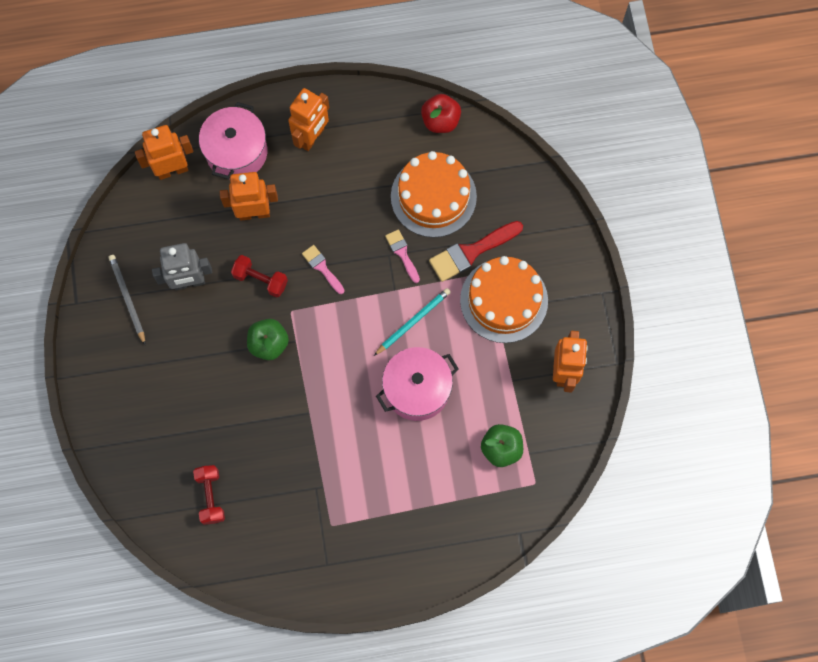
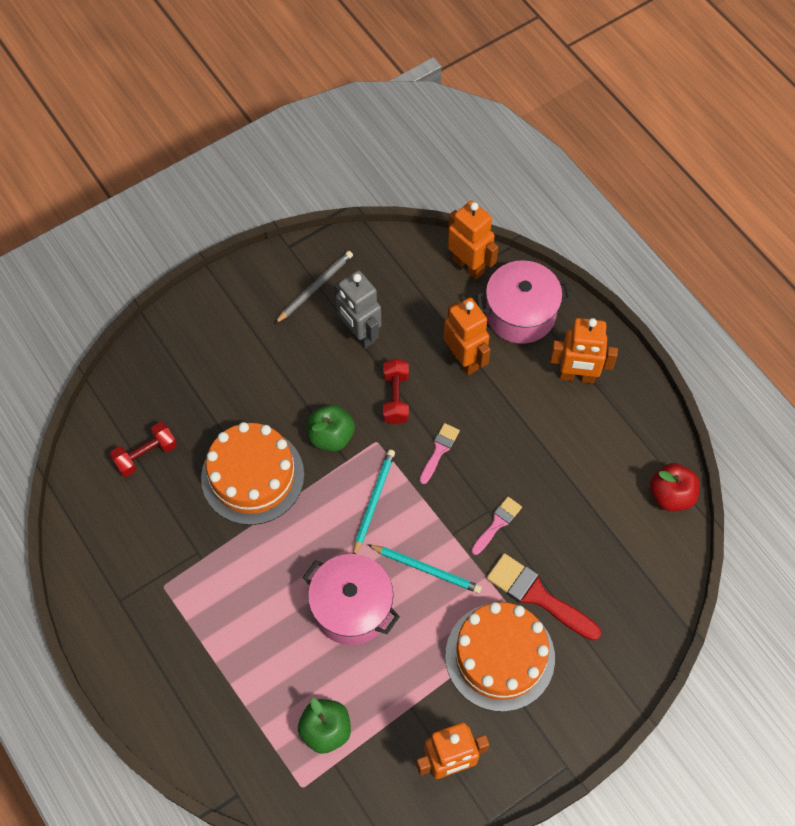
camera: 65 degrees right, 10 degrees down
orange cake [391,151,477,238] -> orange cake moved to [201,422,304,525]
none -> turquoise pencil [353,450,395,554]

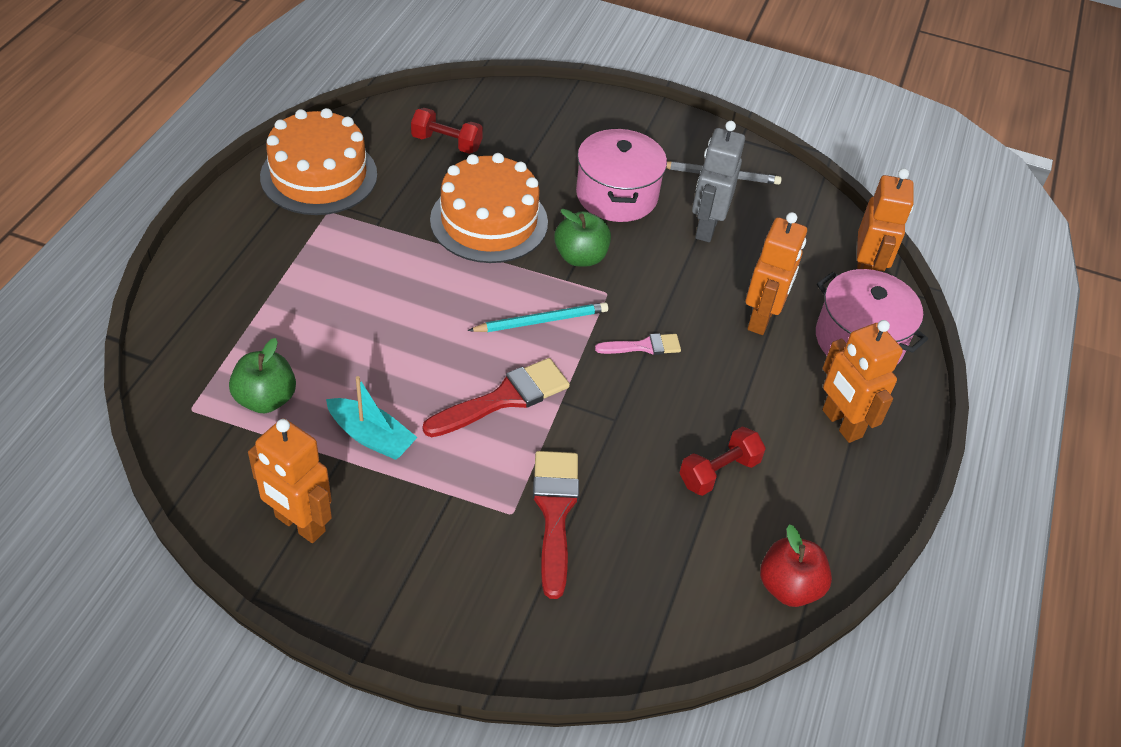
camera: 50 degrees right, 15 degrees down
pink pot [303,554,400,645] -> pink pot moved to [576,128,667,222]
turquoise pencil [367,544,482,593] -> red brush [423,358,570,437]
red dumbbell [383,359,409,424] -> red dumbbell moved to [679,427,766,496]
orange cake [445,602,555,712] -> orange cake moved to [260,108,377,215]
pink brush [471,497,522,555] -> none
none -> turquoise boat [326,376,418,460]

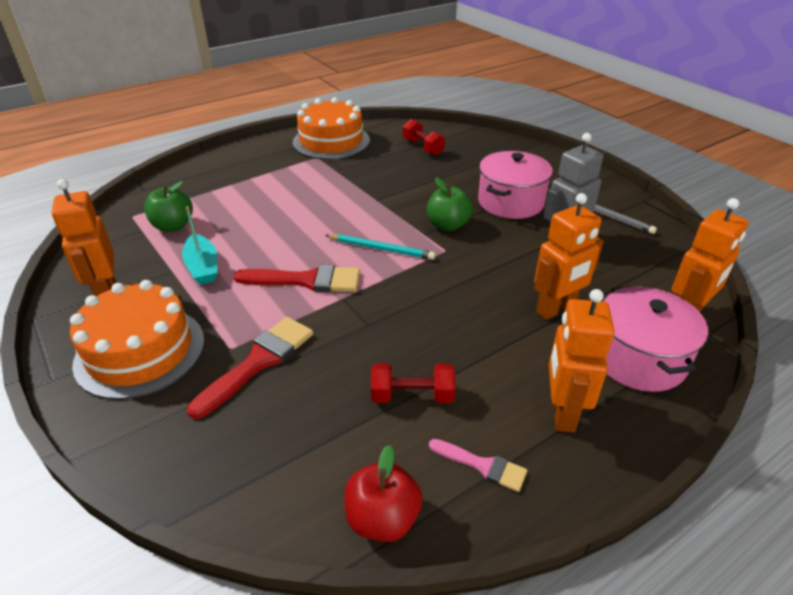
camera: 40 degrees right, 10 degrees down
orange cake [430,153,548,263] -> orange cake moved to [70,280,205,400]
pink brush [595,333,681,355] -> pink brush moved to [429,439,527,492]

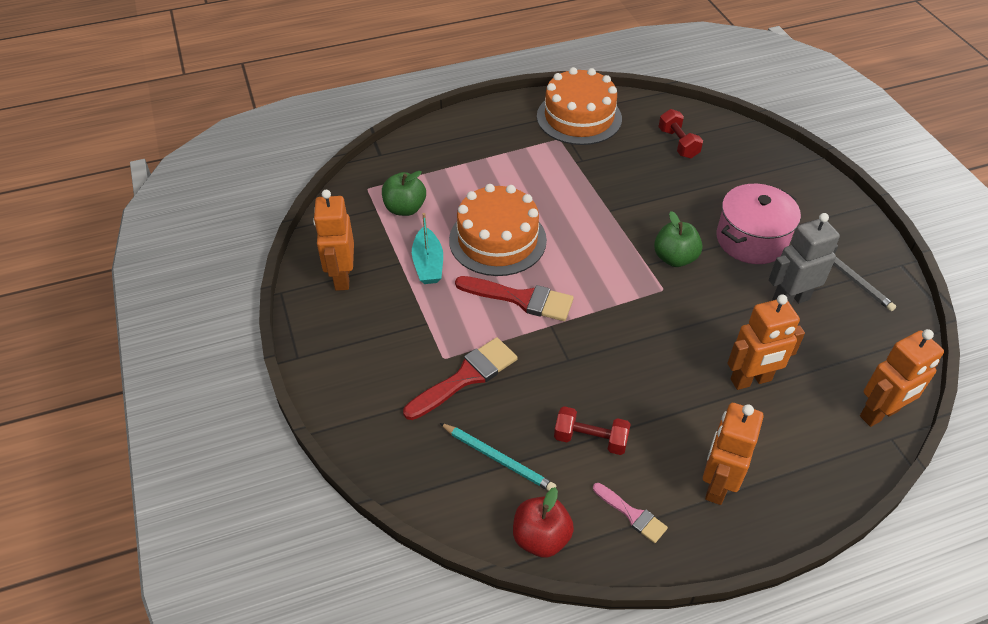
camera: 15 degrees right, 10 degrees up
orange cake [70,280,205,400] -> orange cake moved to [449,184,547,276]
turquoise pencil [325,234,435,260] -> turquoise pencil moved to [440,423,556,491]
pink pot [603,286,708,392] -> none

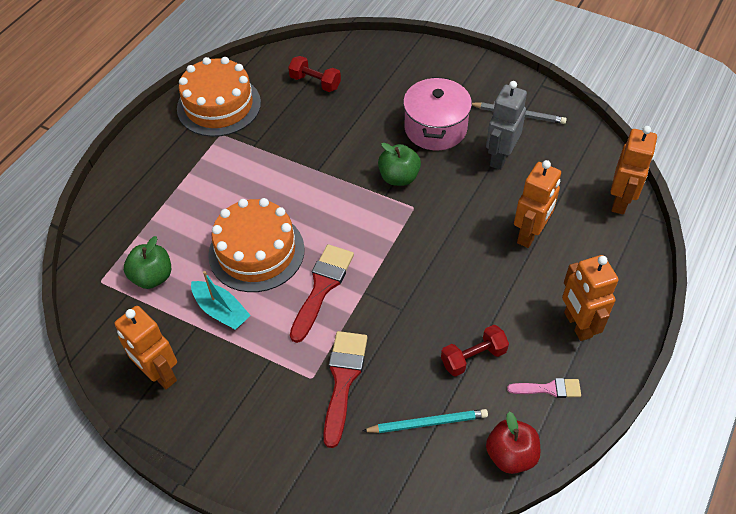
camera: 40 degrees left, 5 degrees up
red brush [455,276,574,321] -> red brush turned 45 degrees counterclockwise [290,244,354,343]

